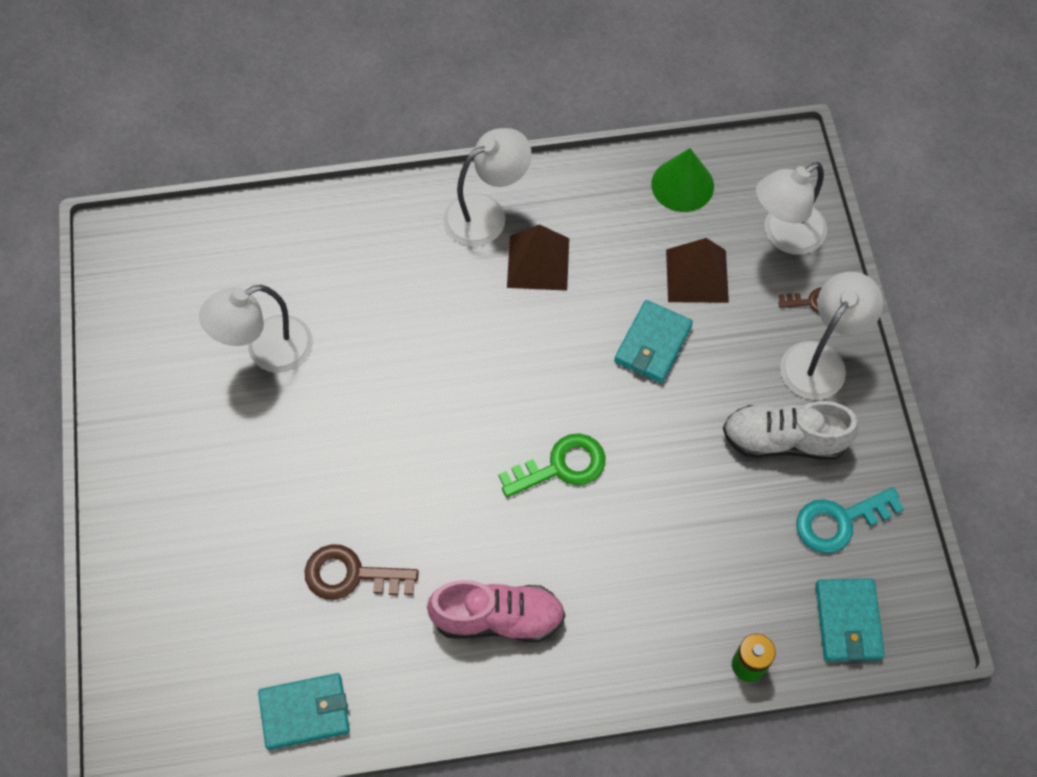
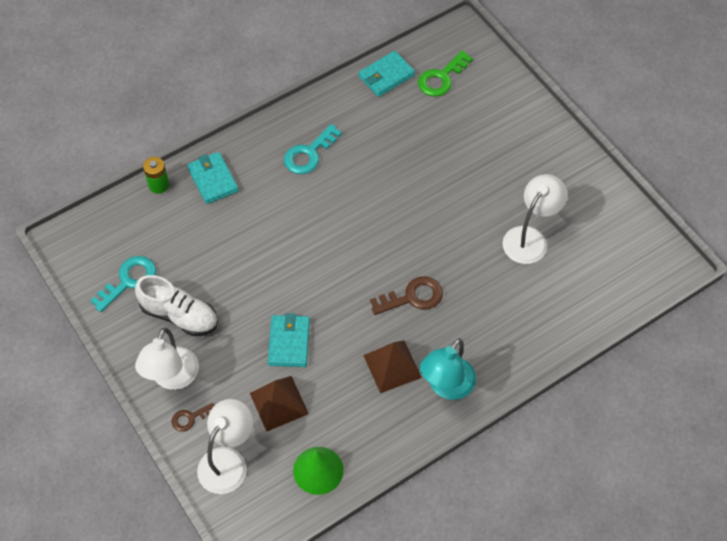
camera: 155 degrees right, 5 degrees down
brown key [305,544,419,600] -> brown key moved to [370,276,443,315]
pink shoe [427,580,565,642] -> turquoise key [284,124,342,174]
white lamp [443,128,532,246] -> turquoise lamp [420,338,476,400]
green key [499,433,606,498] -> green key moved to [418,50,473,97]
white shoe [723,401,859,460] -> white shoe turned 45 degrees clockwise [135,275,218,336]
turquoise wallet [815,579,885,661] -> turquoise wallet moved to [187,152,239,204]

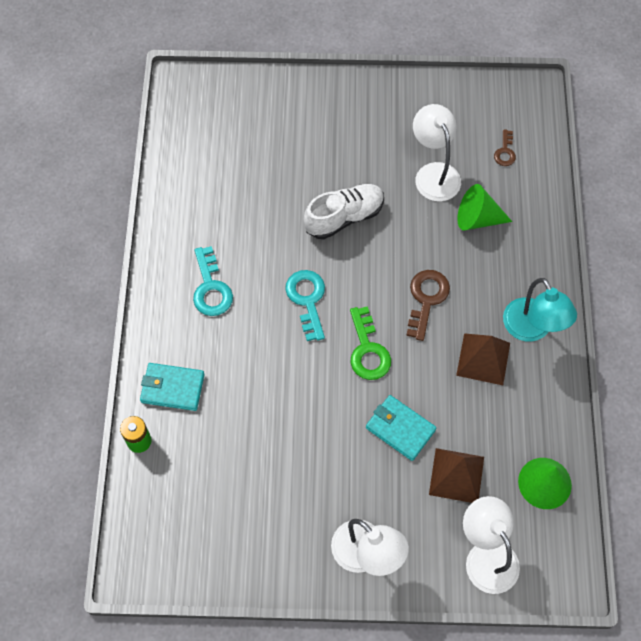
camera: 55 degrees left, 5 degrees up
turquoise key [90,256,156,312] -> turquoise key moved to [285,270,325,341]
white shoe [135,275,218,336] -> white shoe moved to [304,184,384,239]
brown key [172,403,215,432] -> brown key moved to [494,130,516,166]
turquoise wallet [359,51,415,97] -> none
green key [418,50,473,97] -> green key moved to [350,306,391,380]
none -> green cone [457,184,512,230]

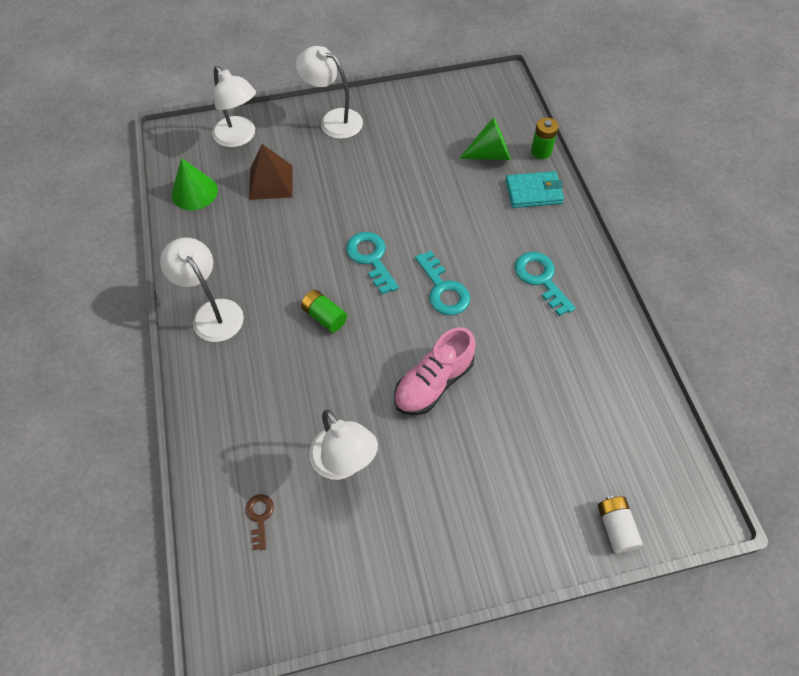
camera: 165 degrees right, 5 degrees down
white shoe [304,184,384,239] -> pink shoe [394,327,476,415]
green key [350,306,391,380] -> turquoise key [346,232,399,295]
turquoise wallet [366,395,436,461] -> none
brown key [406,270,450,341] -> green battery [301,290,347,333]
brown pyramid [456,333,510,385] -> none
green cone [457,184,512,230] -> green cone moved to [459,117,511,160]
turquoise lamp [503,278,577,342] -> white lamp [160,238,244,342]
none -> white battery [598,496,643,553]

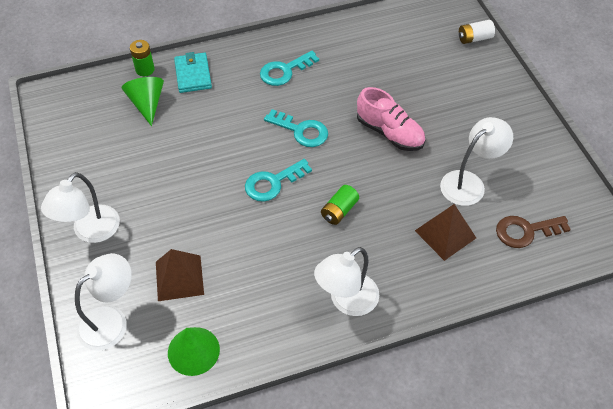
camera: 95 degrees left, 5 degrees down
brown key [246,494,274,550] -> brown key [496,216,571,248], size x1.71
turquoise key [415,251,470,315] -> turquoise key turned 60 degrees clockwise [264,109,328,147]
none -> brown pyramid [415,204,476,261]

